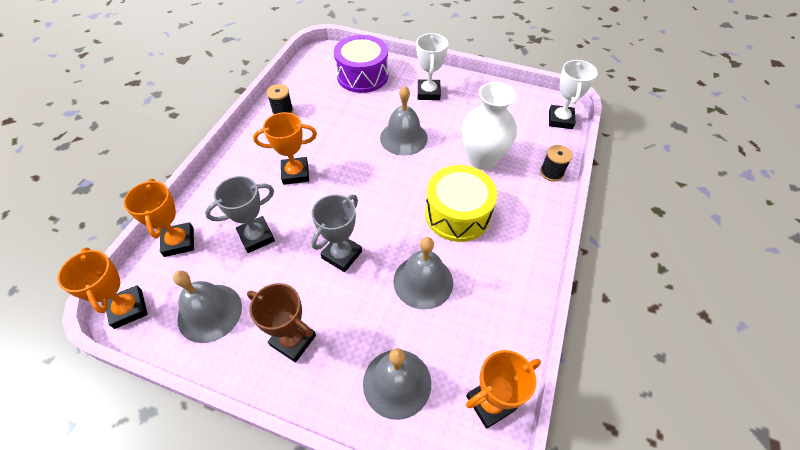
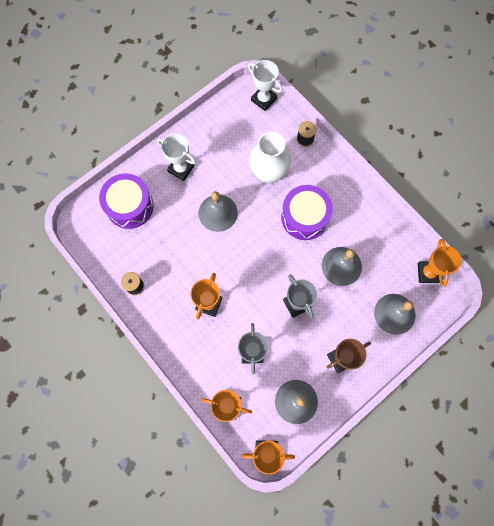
camera: 60 degrees left, 20 degrees up
yellow drum [425,165,497,242] -> purple drum [281,185,333,240]

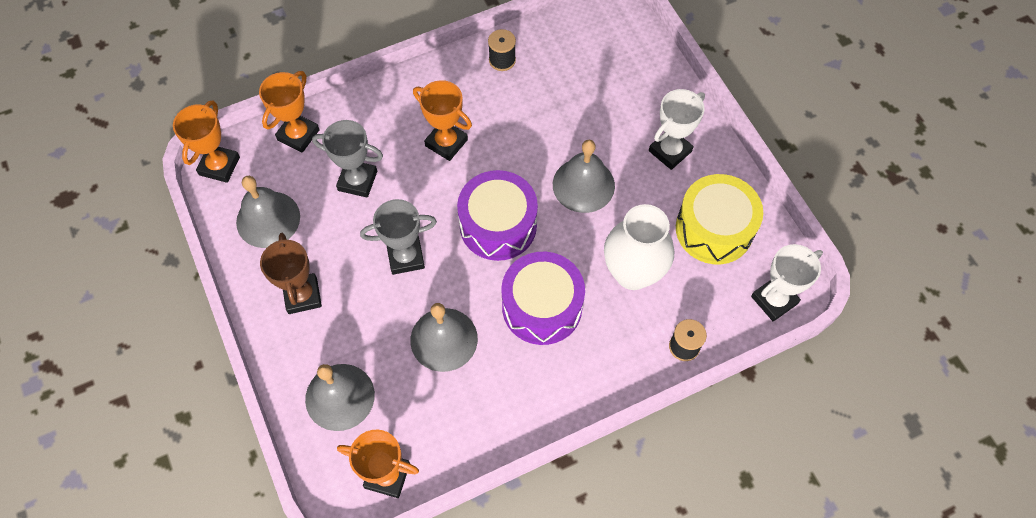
camera: 105 degrees right, 10 degrees down
purple drum [99,173,154,229] -> purple drum moved to [457,170,538,261]
none -> yellow drum [676,174,763,264]

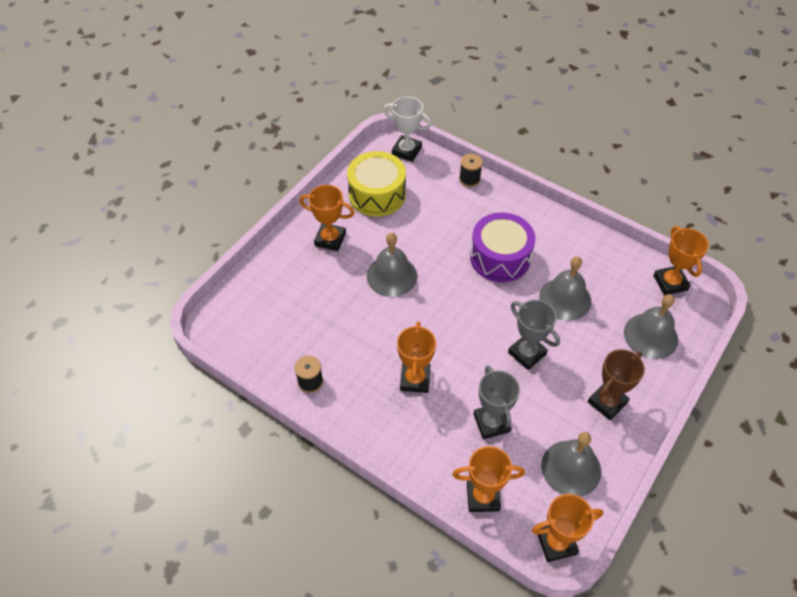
camera: 120 degrees left, 10 degrees down
purple drum [457,170,538,261] -> none
white vase [604,204,674,290] -> none
white trophy [649,89,705,170] -> orange trophy [299,185,354,251]

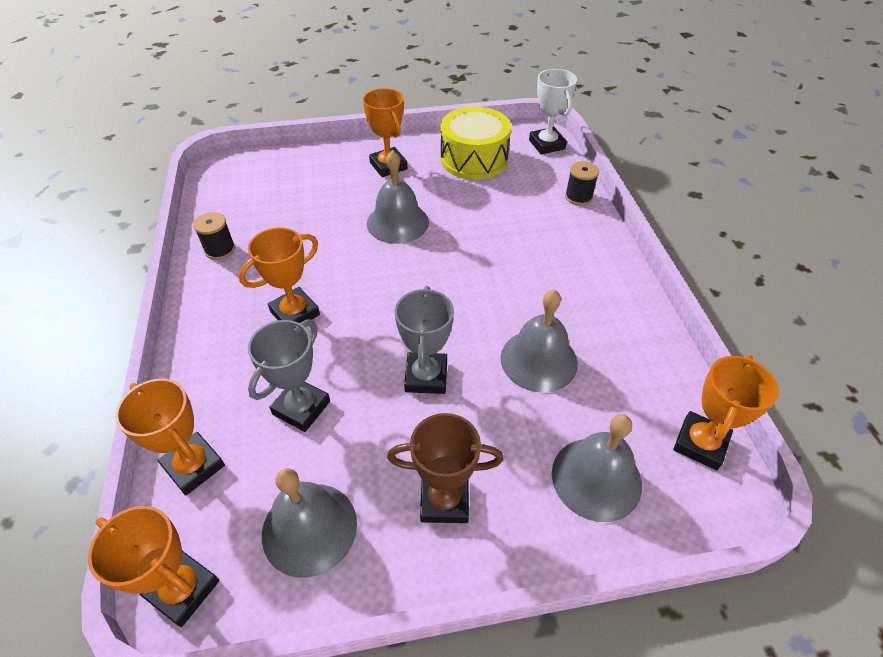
camera: 45 degrees right, 5 degrees down
purple drum [470,212,535,282] -> none

